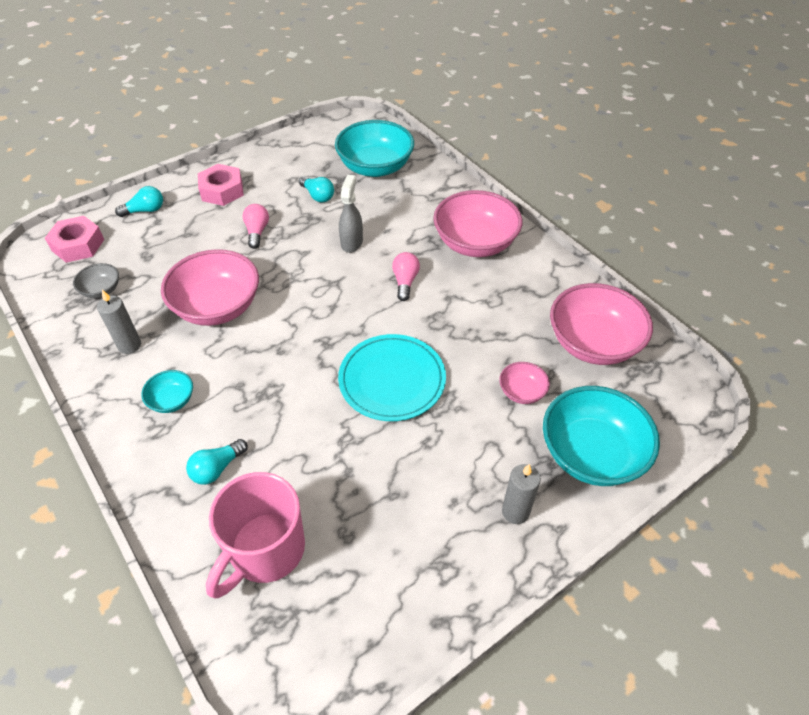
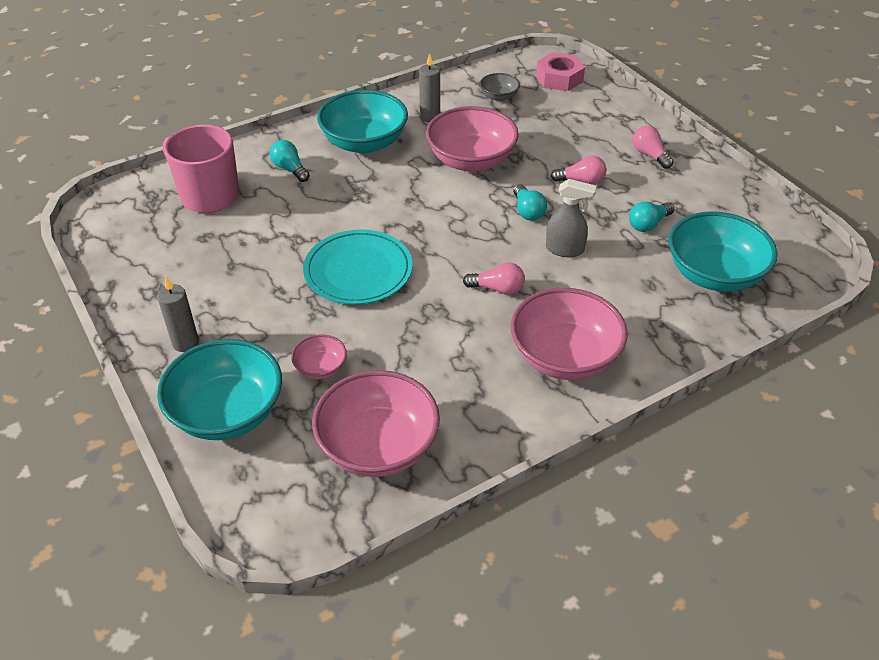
camera: 95 degrees right, 5 degrees down
turquoise light bulb [115,186,163,217] -> turquoise light bulb moved to [513,184,547,221]
turquoise bowl [141,370,193,413] -> turquoise bowl [317,90,408,154], size x2.09
pink nut [198,164,244,206] -> pink light bulb [633,126,673,169]

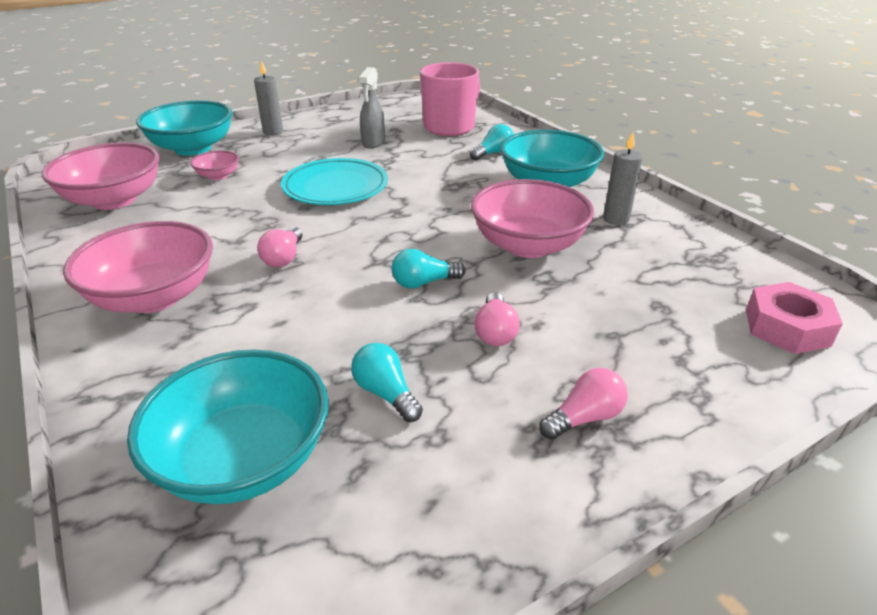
camera: 90 degrees right, 10 degrees down
grey bowl [480,73,520,101] -> none
grey spray bottle [546,179,597,257] -> grey spray bottle moved to [358,67,385,148]

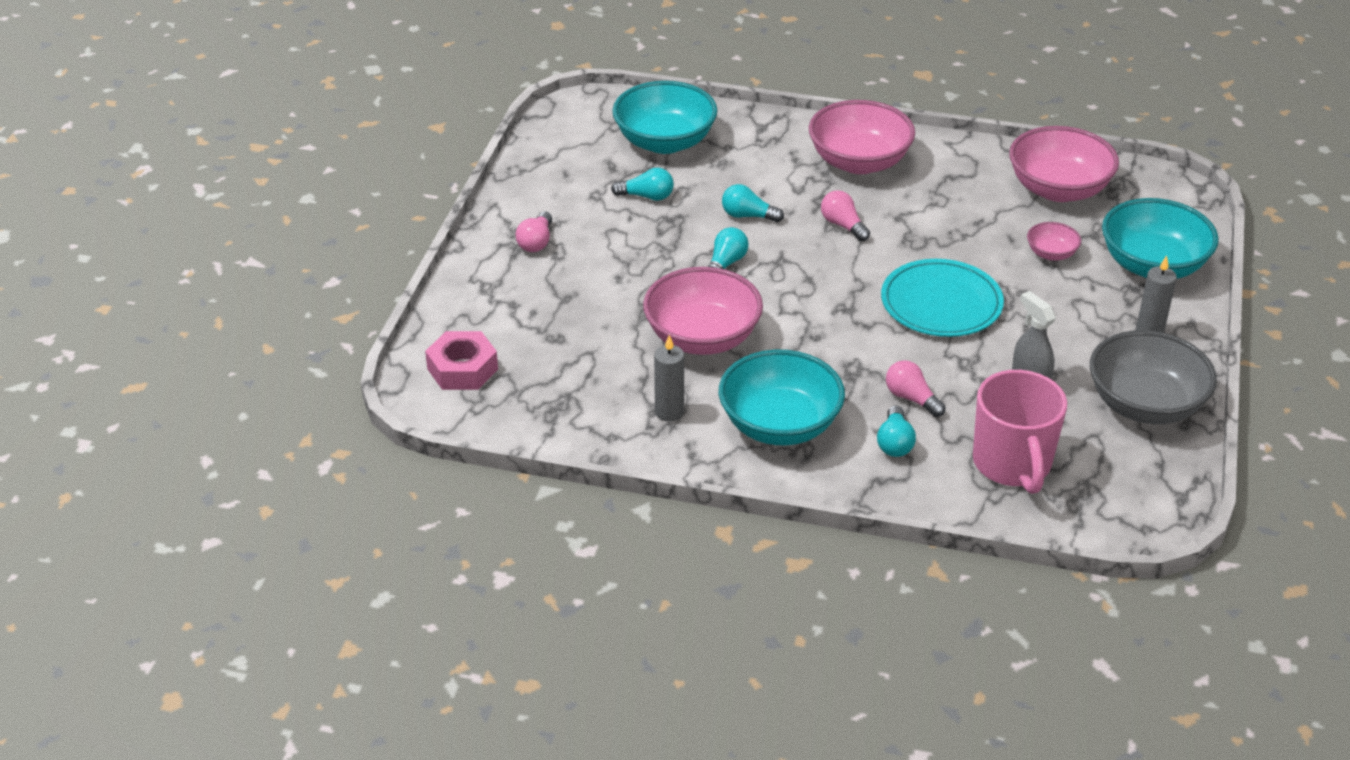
camera: 135 degrees right, 5 degrees up
pink light bulb [474,292,520,346] -> pink light bulb moved to [886,360,946,417]
none -> turquoise light bulb [722,184,784,222]
none -> grey bowl [1090,330,1217,424]

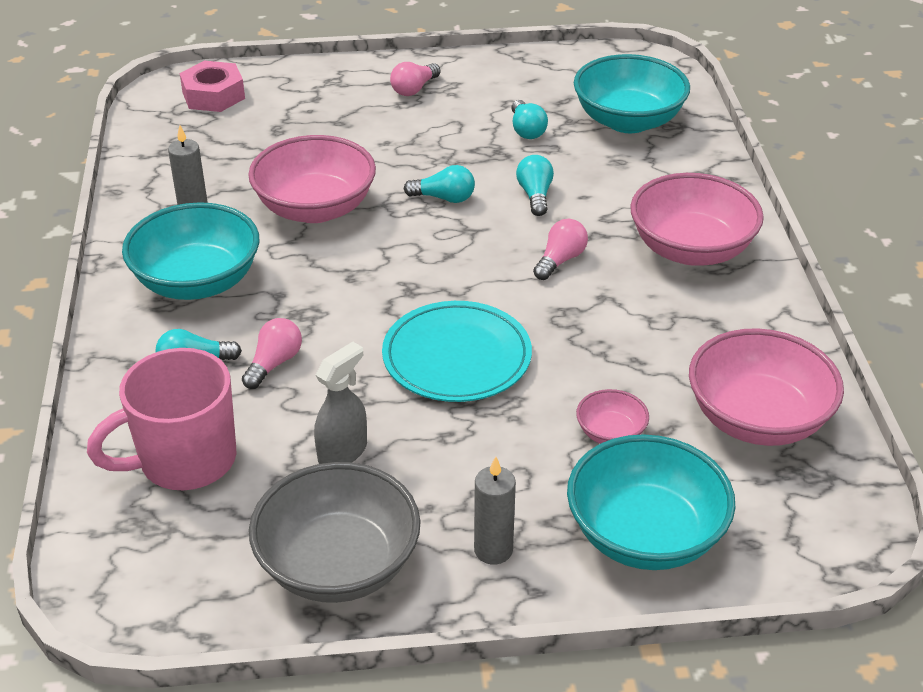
camera: 70 degrees right, 0 degrees up
pink light bulb [516,212,552,252] -> pink light bulb turned 45 degrees counterclockwise [390,62,441,96]

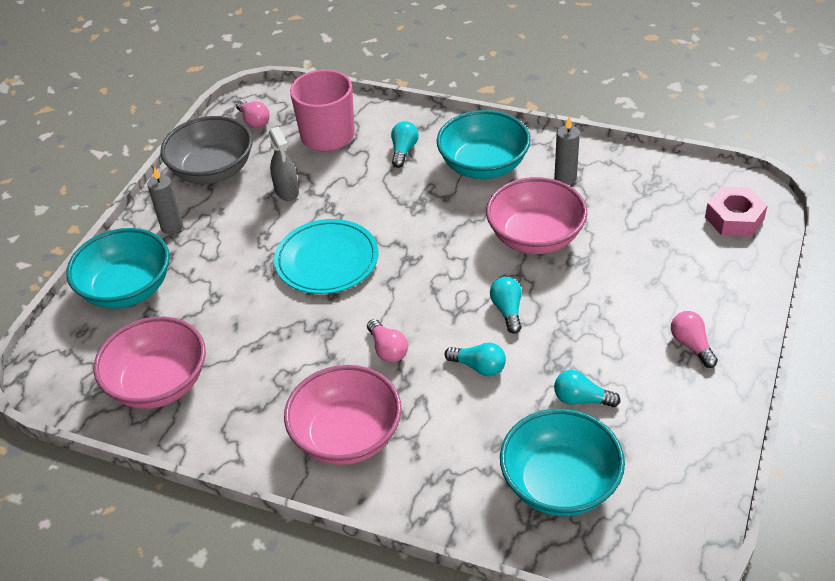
camera: 120 degrees right, 5 degrees up
pink light bulb [242,318,302,389] -> pink light bulb moved to [236,100,270,128]
turquoise light bulb [404,165,475,203] -> turquoise light bulb turned 135 degrees clockwise [490,277,522,334]
pink bowl [576,389,649,444] -> none

